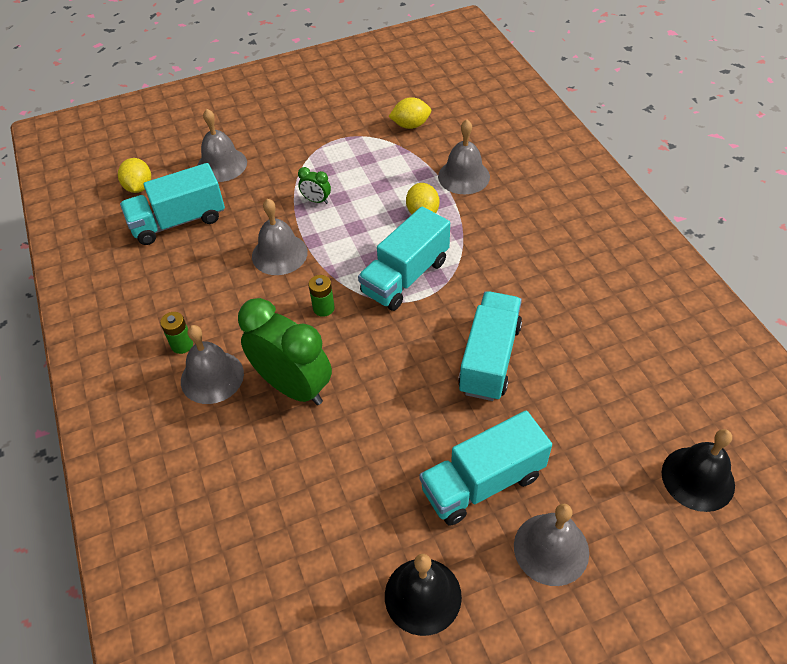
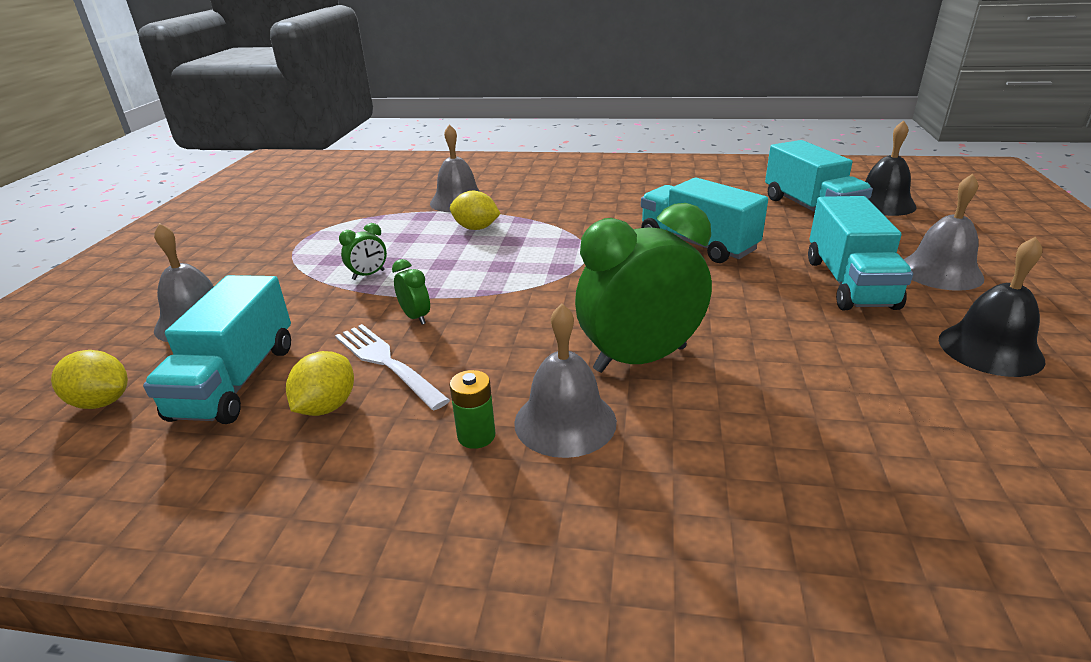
camera: 60 degrees left, 20 degrees down
grey bell [252,199,308,275] -> green clock [392,259,430,325]
green battery [309,275,335,317] -> none
turquoise truck [358,206,450,311] -> turquoise truck moved to [765,140,873,212]
yellow lemon [388,97,431,129] -> yellow lemon moved to [286,351,354,416]
none -> white fork [335,324,450,410]

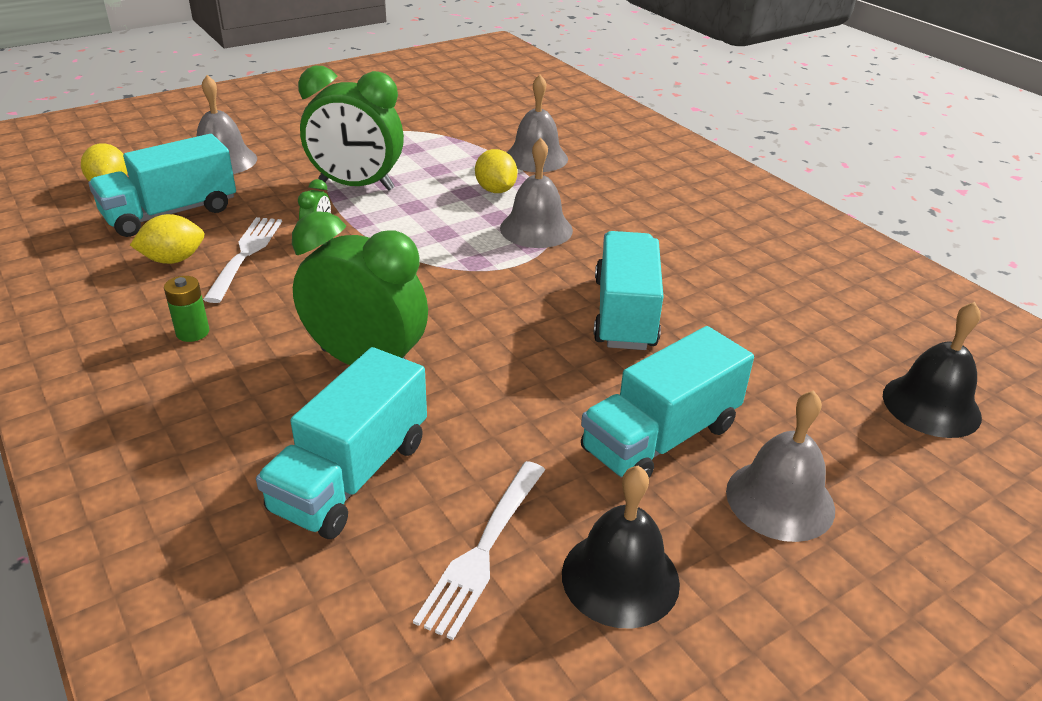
camera: 45 degrees right, 5 degrees up
green clock [339,223,387,280] -> green clock [298,66,404,191], size x2.36
grey bell [514,304,617,458] -> grey bell moved to [500,138,573,248]
turquoise truck [765,140,873,212] -> turquoise truck moved to [256,347,427,539]
none -> white fork [413,461,545,640]

